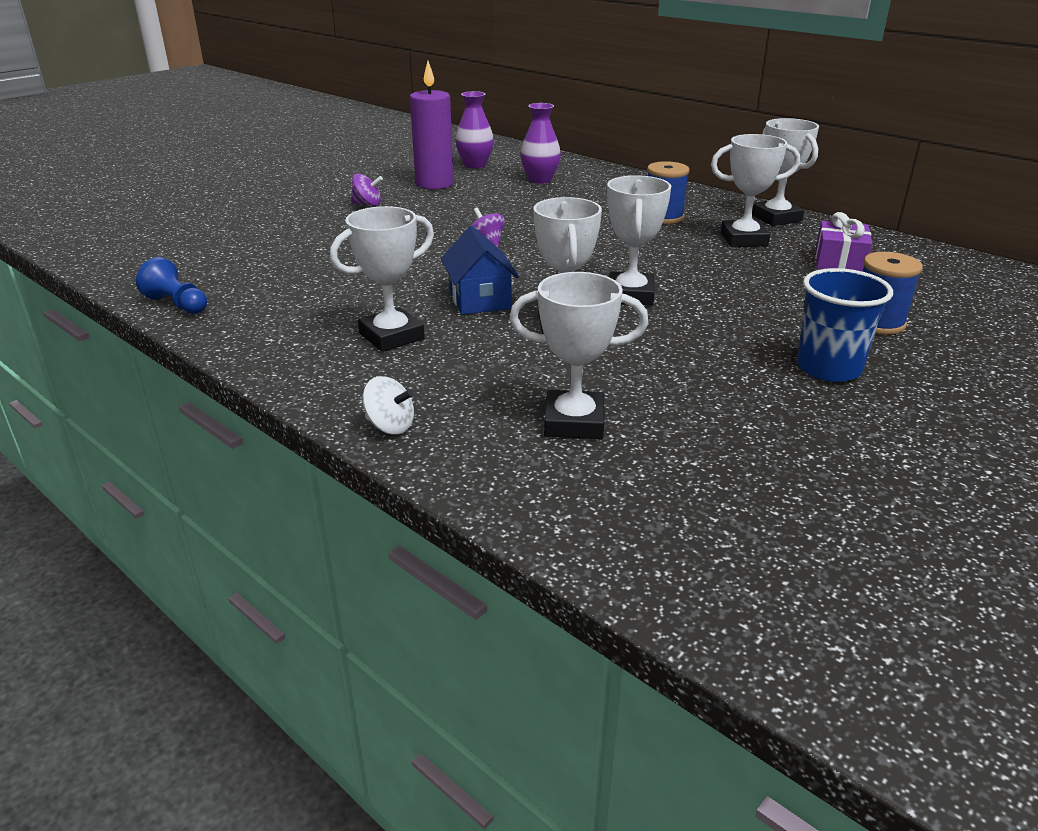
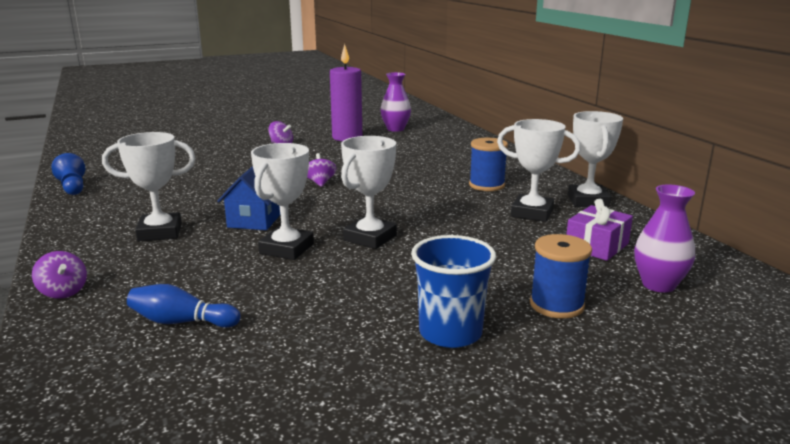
camera: 25 degrees right, 10 degrees down
white spinning top [362,376,414,434] -> purple spinning top [32,251,87,298]
white trophy [510,272,649,439] -> blue bowling pin [127,284,241,328]
purple vase [520,103,561,184] -> purple vase moved to [634,184,695,293]

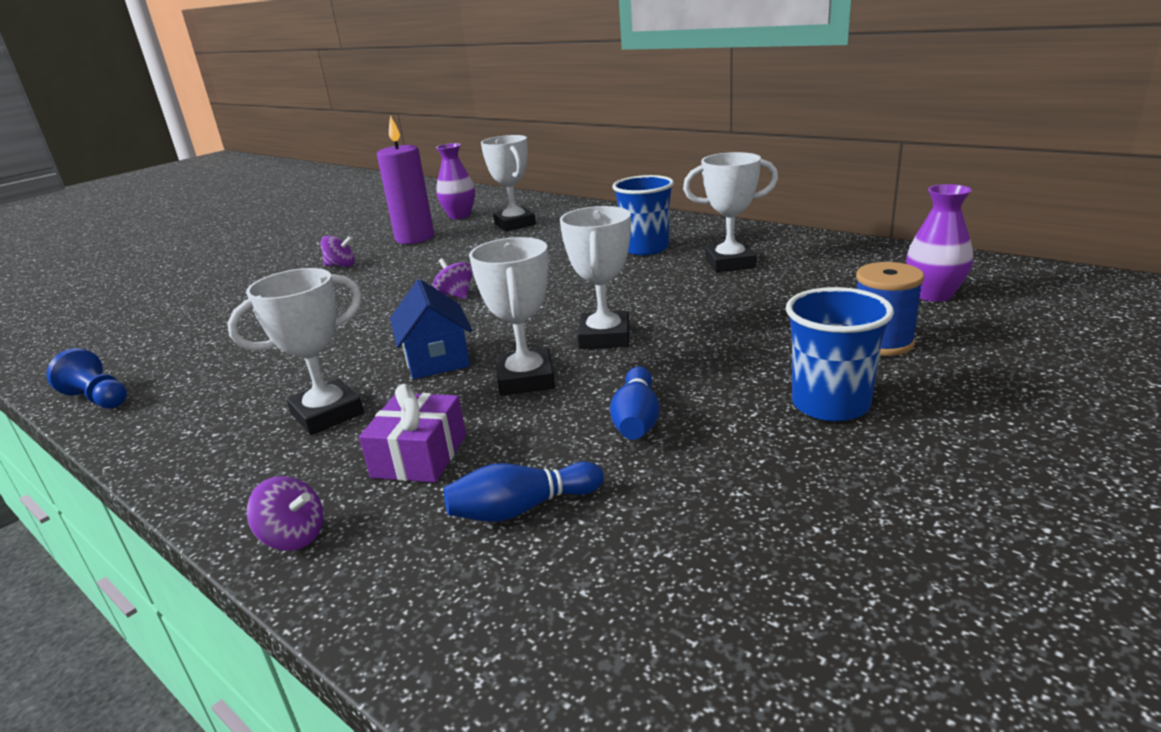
camera: 25 degrees left, 5 degrees up
blue spool [469,138,508,191] -> blue cup [612,175,674,255]
purple gift [566,199,633,261] -> purple gift moved to [359,384,466,482]
white trophy [568,111,623,208] -> white trophy moved to [481,135,536,231]
none -> blue bowling pin [610,366,660,440]

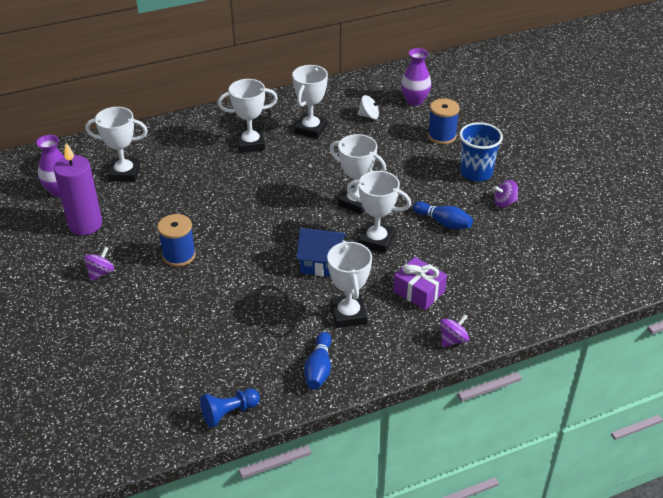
camera: 65 degrees left, 15 degrees up
purple spinning top [433,258,473,299] -> purple spinning top moved to [493,180,518,208]
blue bowling pin [444,462,604,522] -> blue bowling pin moved to [304,332,331,390]
blue cup [612,175,674,255] -> white trophy [218,79,278,153]
none -> blue spool [157,214,196,267]
none -> white spinning top [357,95,383,119]

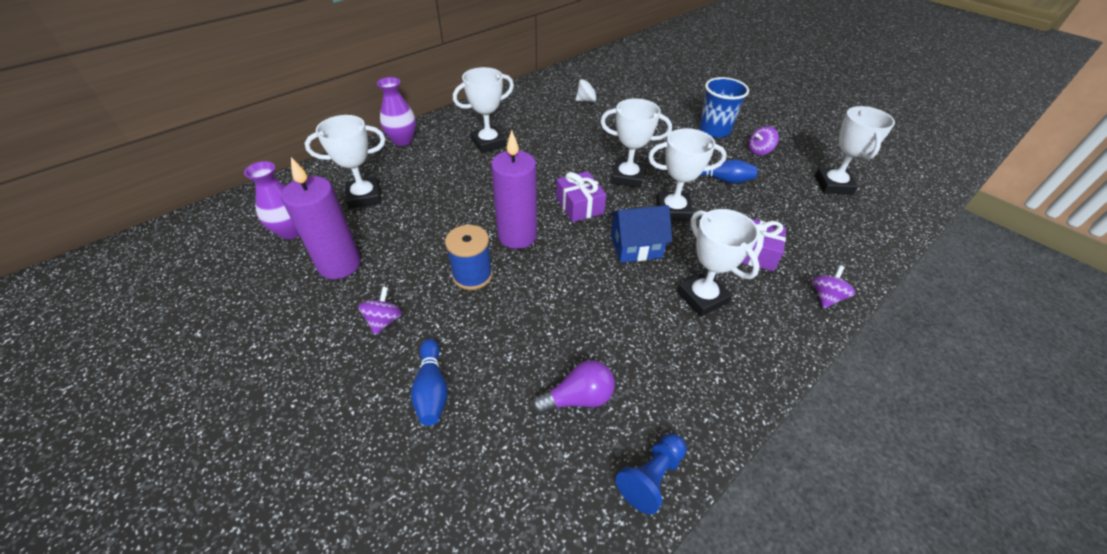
camera: 20 degrees left, 5 degrees up
white trophy [292,65,328,139] -> white trophy moved to [815,106,895,195]
blue bowling pin [304,332,331,390] -> blue bowling pin moved to [411,339,448,426]
purple vase [401,48,431,106] -> purple vase moved to [377,77,416,146]
blue spool [428,99,460,144] -> none
none -> purple candle [491,130,537,249]
none -> purple light bulb [532,360,615,415]
none -> purple gift [556,171,606,222]

